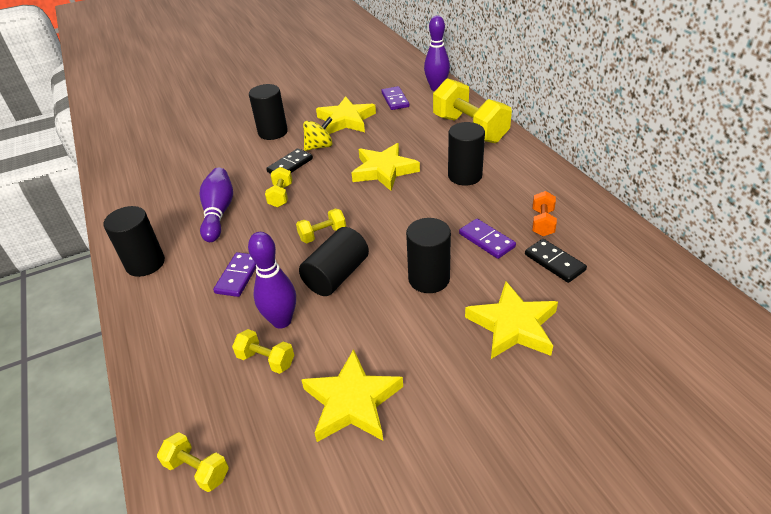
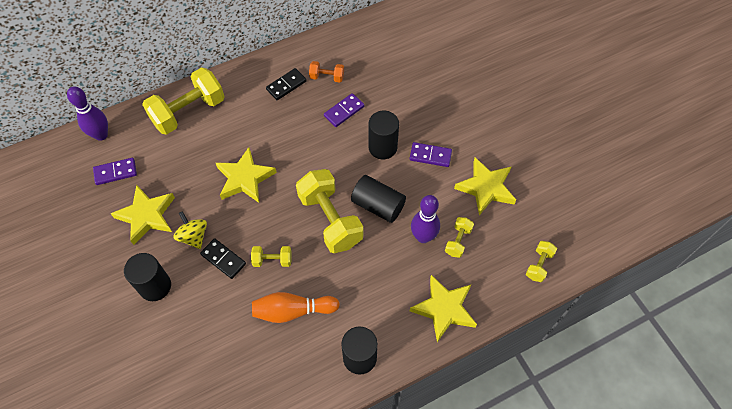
camera: 95 degrees left, 20 degrees up
purple bowling pin [200,168,233,242] -> orange bowling pin [252,292,340,323]
purple domino [213,252,256,297] -> purple domino moved to [410,142,452,167]
yellow dumbbell [296,209,346,243] -> yellow dumbbell [296,169,363,253], size x2.12
black cylinder [448,122,485,186] -> none
yellow star [465,282,558,359] -> yellow star moved to [410,275,477,342]
black domino [525,239,587,283] -> black domino moved to [266,68,307,100]

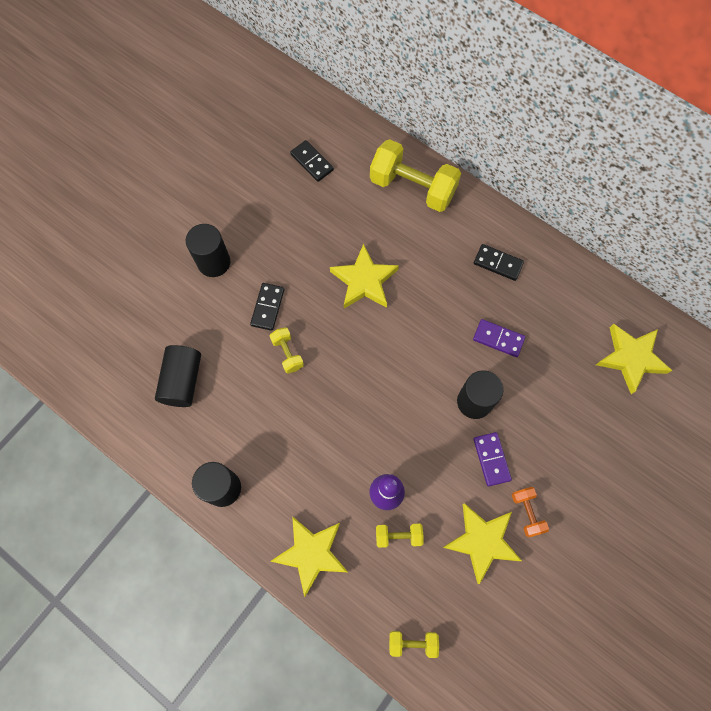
camera: 65 degrees right, 10 degrees up
purple bowling pin [67,86,108,141] -> none
purple domino [93,158,137,185] -> black domino [290,140,334,182]
yellow star [110,185,175,245] -> yellow star moved to [596,324,672,394]
yellow spinning top [174,211,207,249] -> none
orange bowling pin [252,292,340,323] -> none
yellow dumbbell [296,169,363,253] -> none
orange dumbbell [309,61,344,82] -> orange dumbbell moved to [512,487,549,537]
black cylinder [351,175,406,223] -> black cylinder moved to [155,345,201,407]

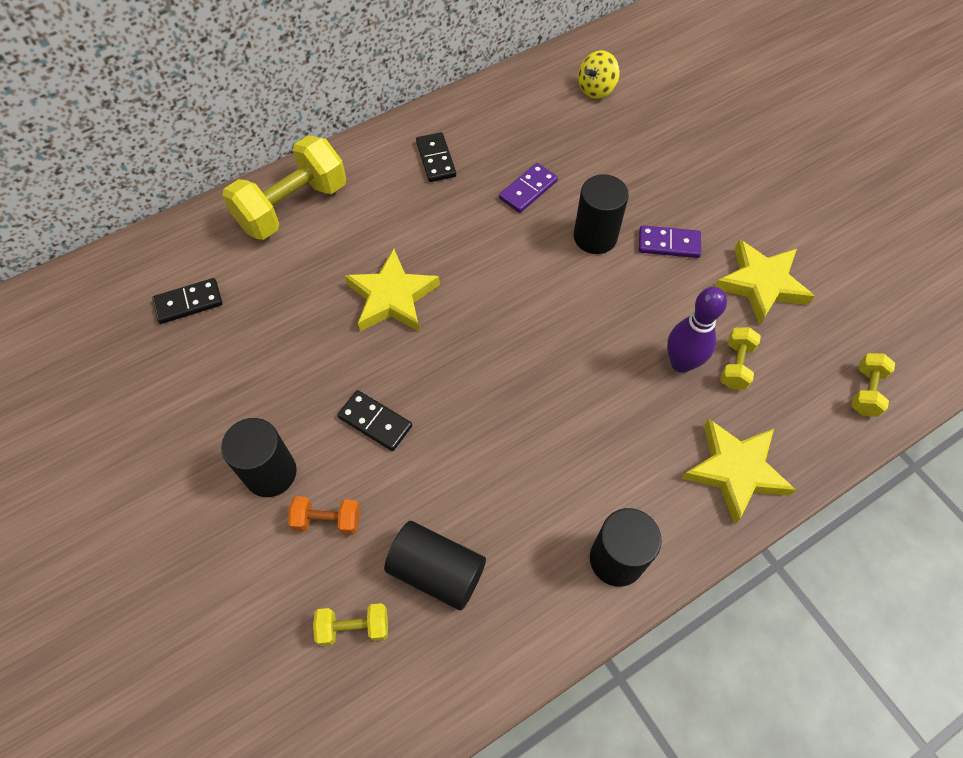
camera: 70 degrees left, 10 degrees down
yellow dumbbell [270,327,304,373] -> yellow dumbbell moved to [313,603,388,646]
black domino [474,244,524,281] -> black domino turned 60 degrees counterclockwise [416,132,456,182]
orange dumbbell [512,487,549,537] -> orange dumbbell moved to [288,496,360,535]
yellow star [596,324,672,394] -> yellow spinning top [578,50,620,99]

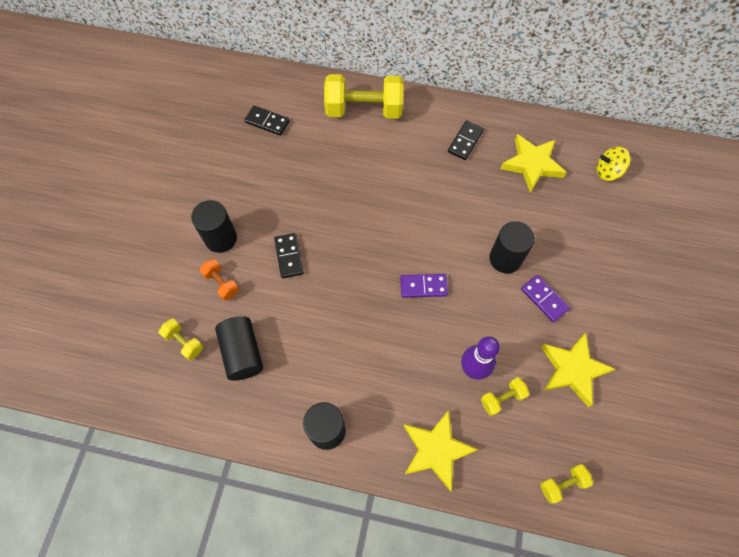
camera: 45 degrees right, 5 degrees up
yellow star [344,249,440,331] -> yellow star moved to [500,134,567,193]
purple domino [499,163,558,213] -> purple domino moved to [400,274,448,298]

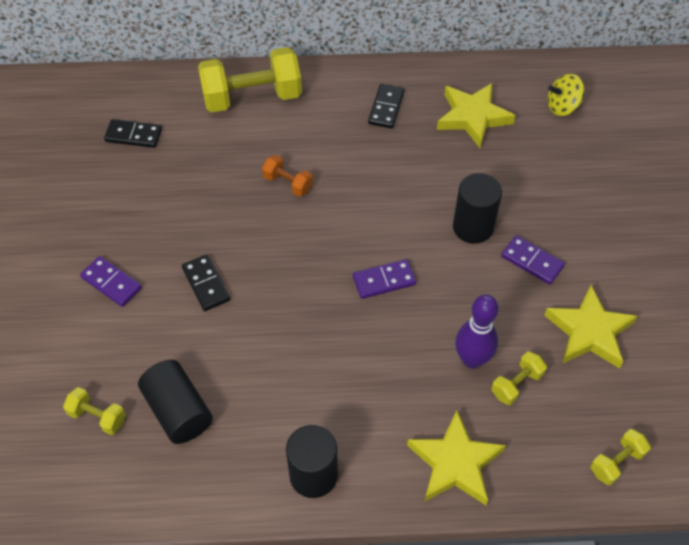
camera: 15 degrees left, 10 degrees down
black cylinder [191,200,237,253] -> purple domino [80,256,142,307]
orange dumbbell [199,259,239,301] -> orange dumbbell moved to [262,155,313,197]

